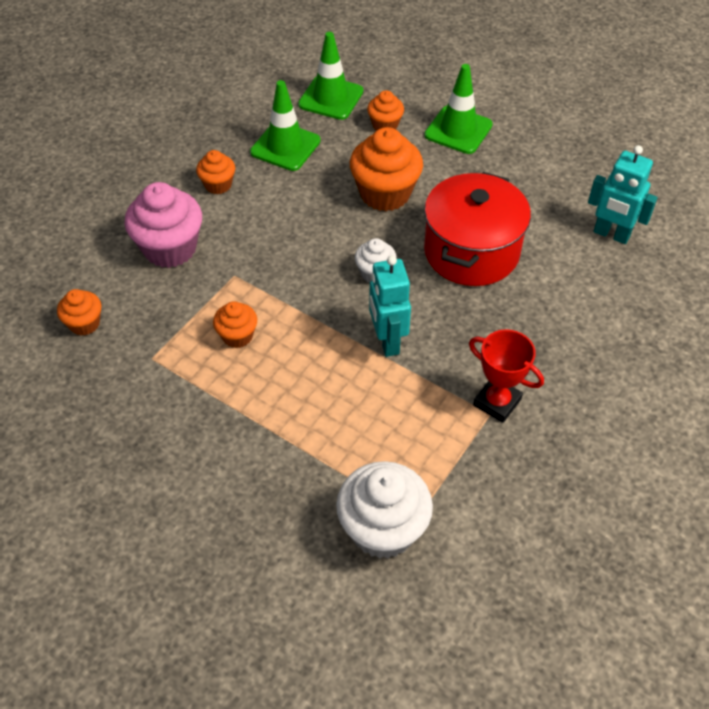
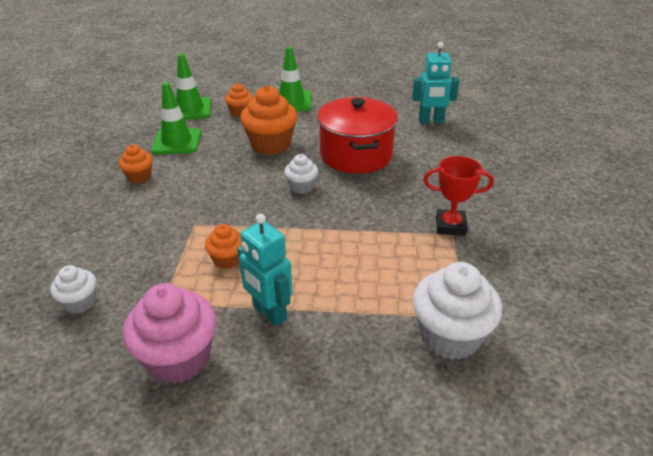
camera: 30 degrees left, 15 degrees down
orange cupcake [57,289,101,335] -> white cupcake [50,265,96,314]
pink cupcake [124,182,202,268] -> pink cupcake moved to [123,283,216,384]
turquoise robot [369,256,411,357] -> turquoise robot moved to [237,214,293,326]

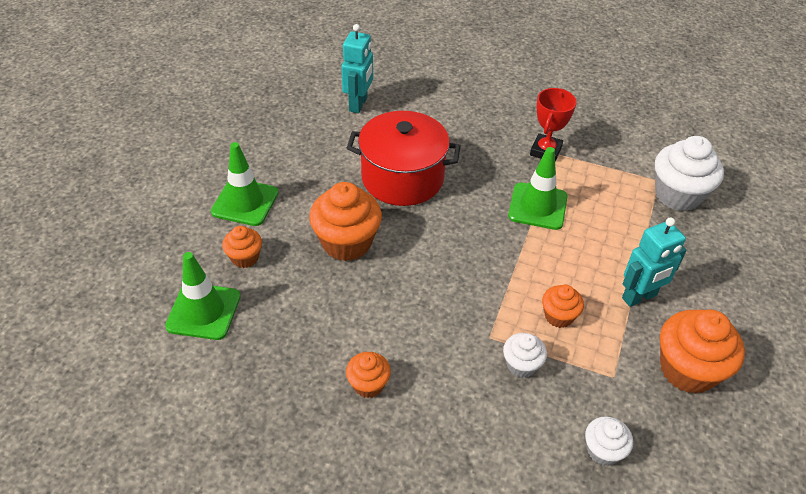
camera: 75 degrees left, 10 degrees up
pink cupcake [123,283,216,384] -> orange cupcake [660,309,745,394]
green traffic cone [151,82,201,154] -> green traffic cone moved to [508,147,568,230]
white cupcake [284,154,318,194] -> white cupcake moved to [503,333,547,378]

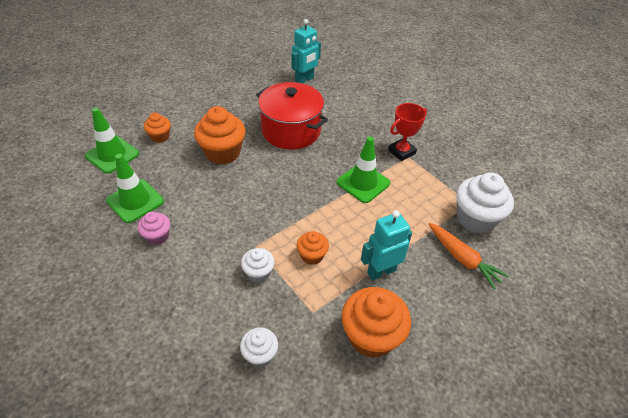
camera: 30 degrees right, 0 degrees up
green traffic cone [211,142,279,226] -> green traffic cone moved to [106,154,164,223]
orange cupcake [346,352,391,398] -> pink cupcake [138,212,170,245]
turquoise robot [622,218,686,307] -> turquoise robot turned 150 degrees clockwise [361,210,412,280]
none -> orange carrot [428,223,509,289]

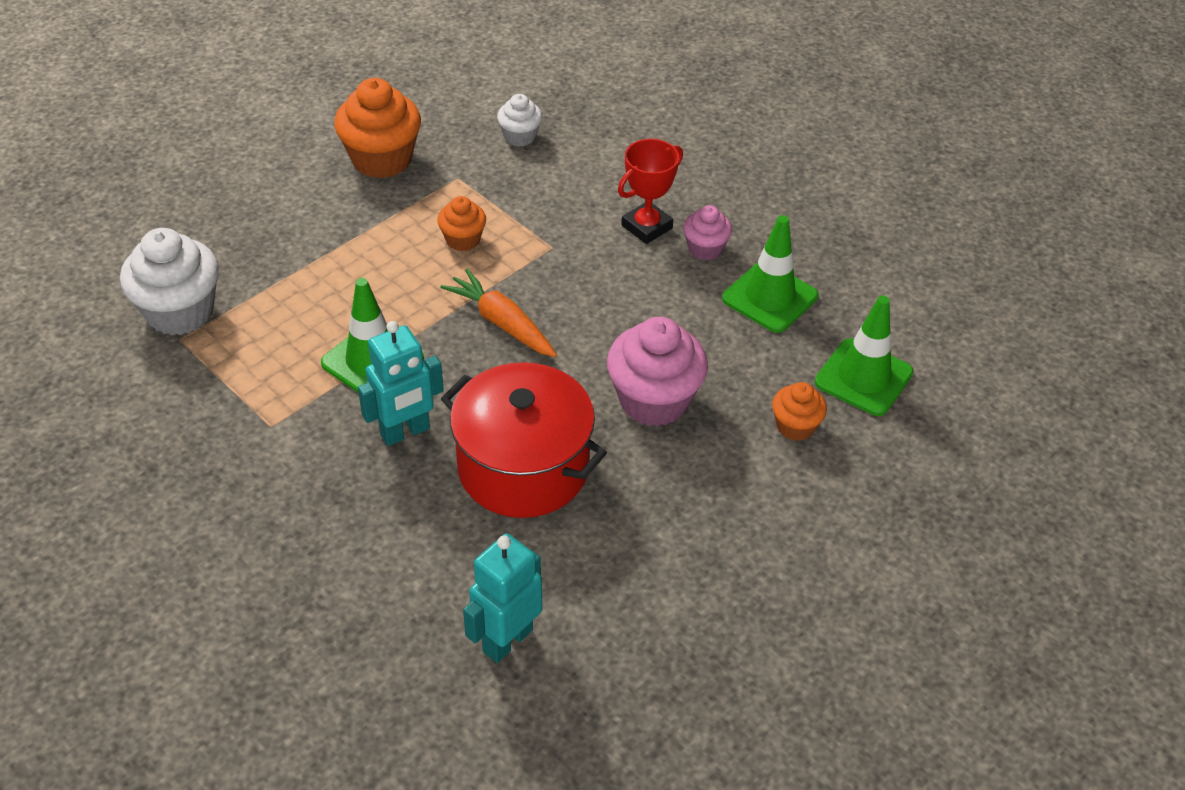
camera: 175 degrees right, 0 degrees up
orange cupcake [194,106,245,165] -> pink cupcake [607,317,708,427]
white cupcake [241,248,275,283] -> none
turquoise robot [361,210,412,280] -> turquoise robot moved to [358,321,444,446]
red trophy [388,103,427,161] -> red trophy moved to [618,139,683,244]
orange carrot [428,223,509,289] -> orange carrot moved to [440,269,557,357]

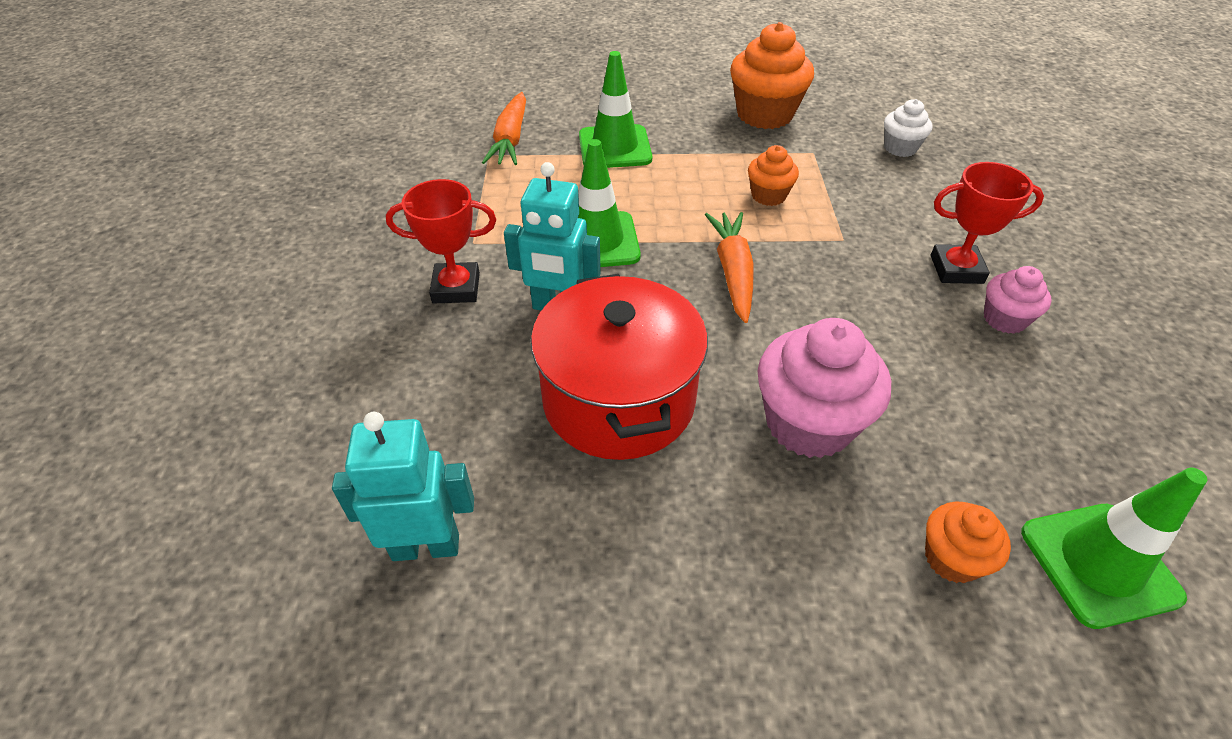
camera: 45 degrees right, 0 degrees up
white cupcake [120,228,219,335] -> orange carrot [482,92,526,165]
green traffic cone [722,215,818,333] -> green traffic cone moved to [579,51,652,168]
none -> red trophy [386,179,496,304]

